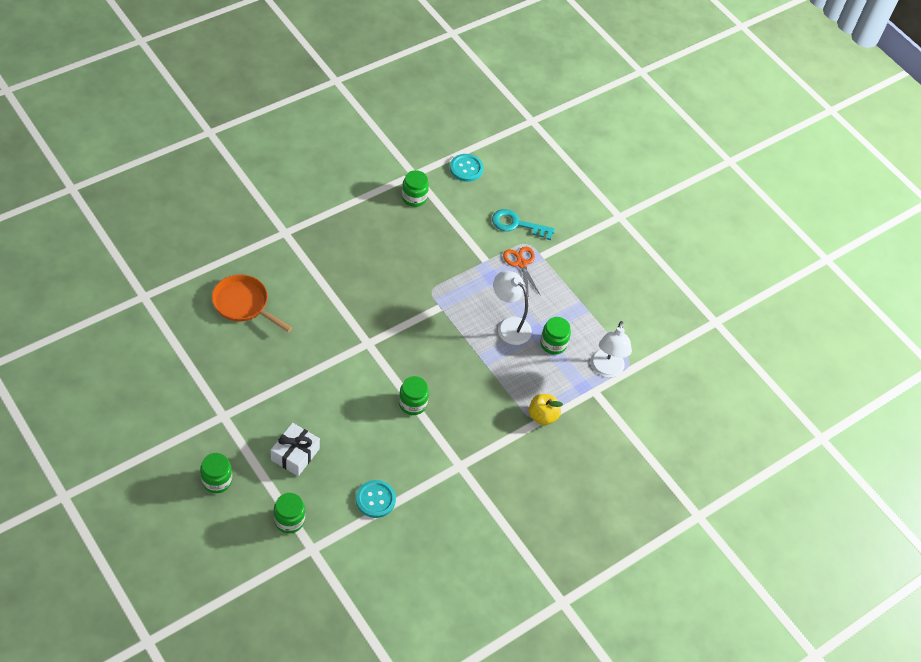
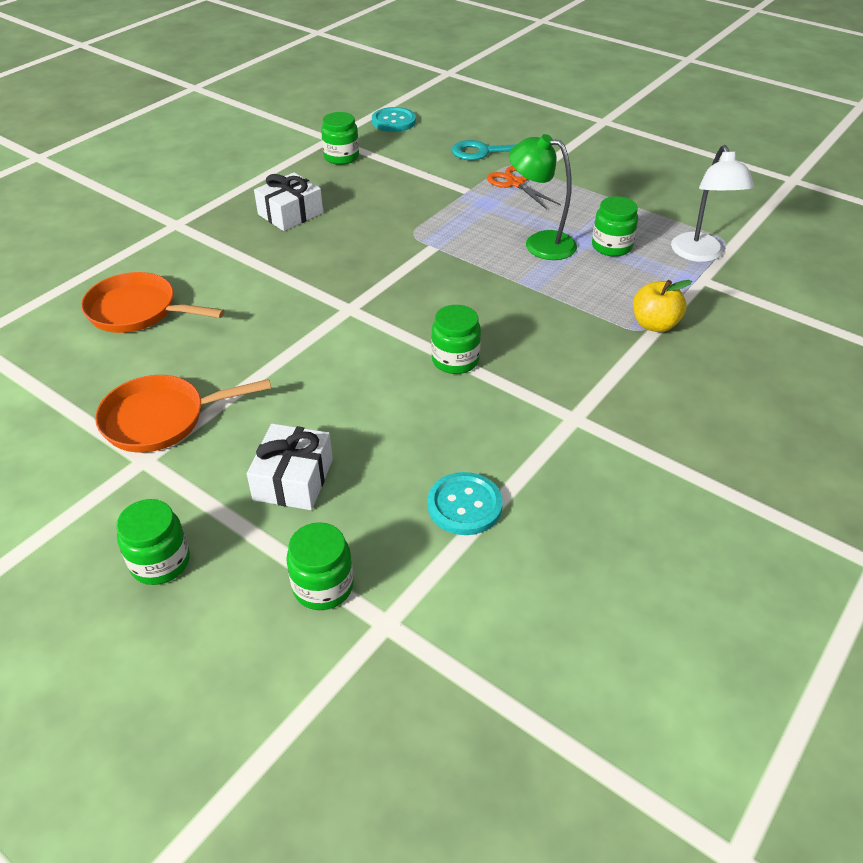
camera: 10 degrees left, 10 degrees down
white lamp [493,271,532,345] -> green lamp [509,134,577,260]
none -> orange pan [95,375,271,452]
none -> white gift [254,172,323,231]

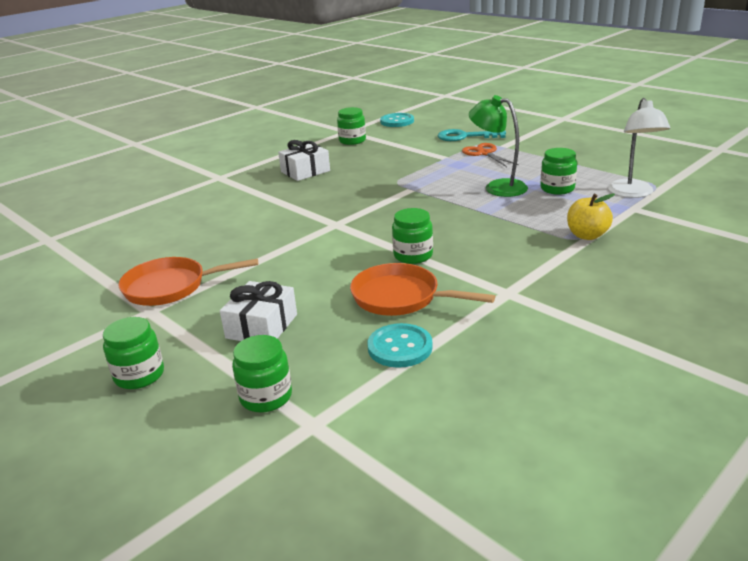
camera: 10 degrees right, 15 degrees down
orange pan [81,272,225,333] -> orange pan moved to [350,263,495,316]

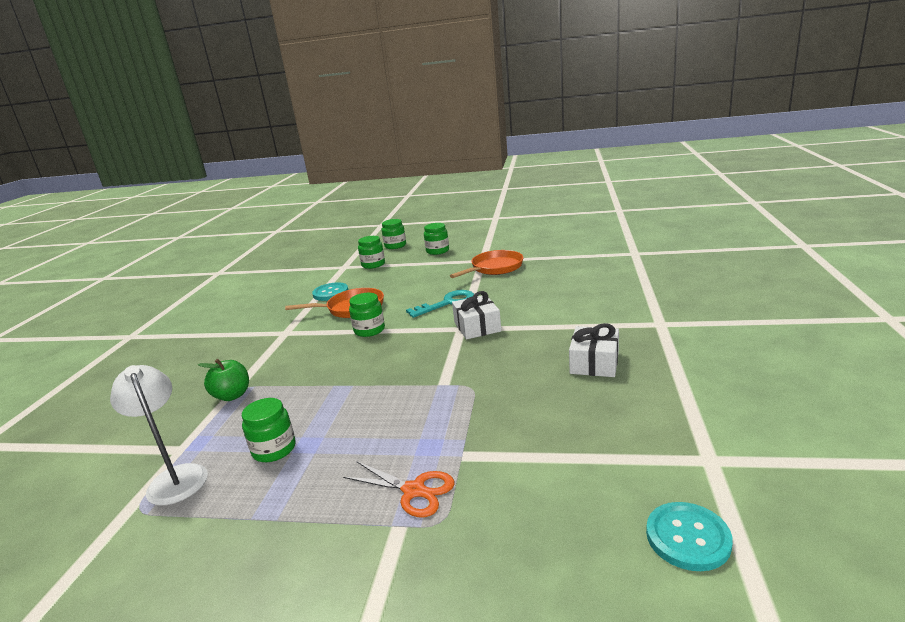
camera: 145 degrees right, 5 degrees down
white gift [220,281,297,341] -> white gift moved to [452,291,501,340]
green jar [337,107,366,145] -> green jar moved to [382,219,406,249]
turquoise key [438,129,506,141] -> turquoise key moved to [406,290,474,318]
green lamp [469,95,528,197] -> none
yellow apple [567,194,615,240] -> green apple [198,359,249,401]

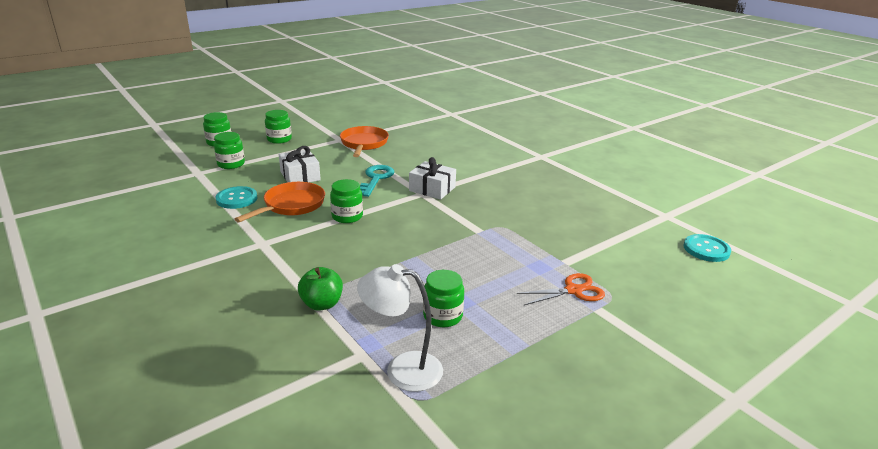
camera: 50 degrees left, 5 degrees up
white gift [569,323,619,377] -> white gift moved to [279,146,321,182]

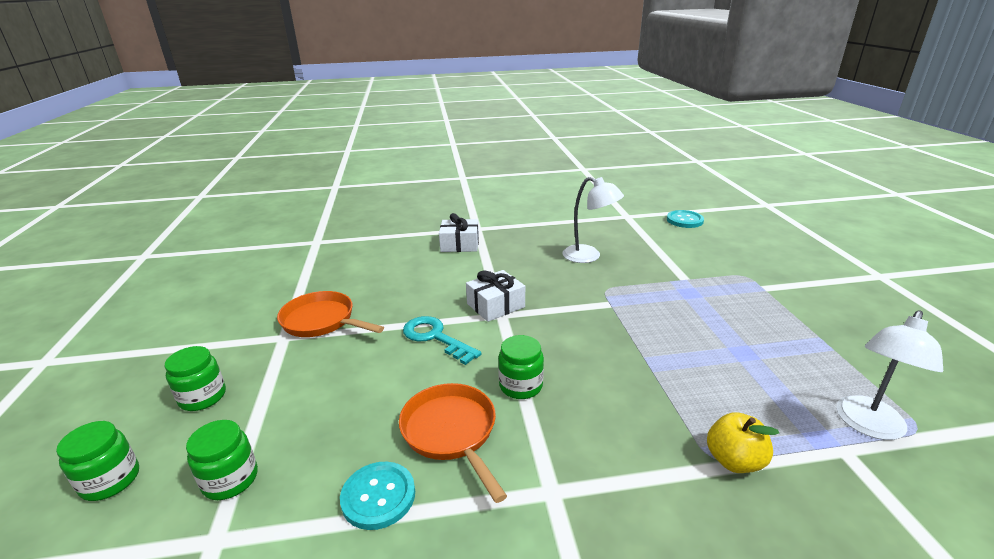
camera: 60 degrees left, 0 degrees up
white gift [279,146,321,182] -> white gift moved to [439,213,479,252]
green apple [298,267,343,311] -> yellow apple [707,412,779,473]
green jar [423,270,464,327] -> none
orange scissors [517,273,605,305] -> none
none -> white lamp [562,177,624,263]

